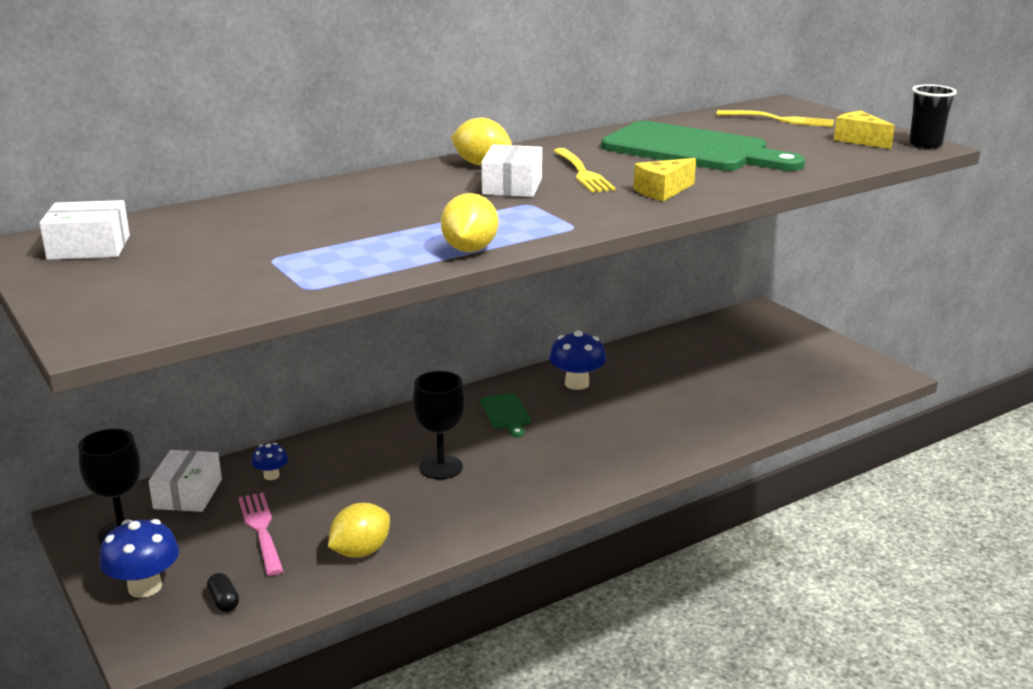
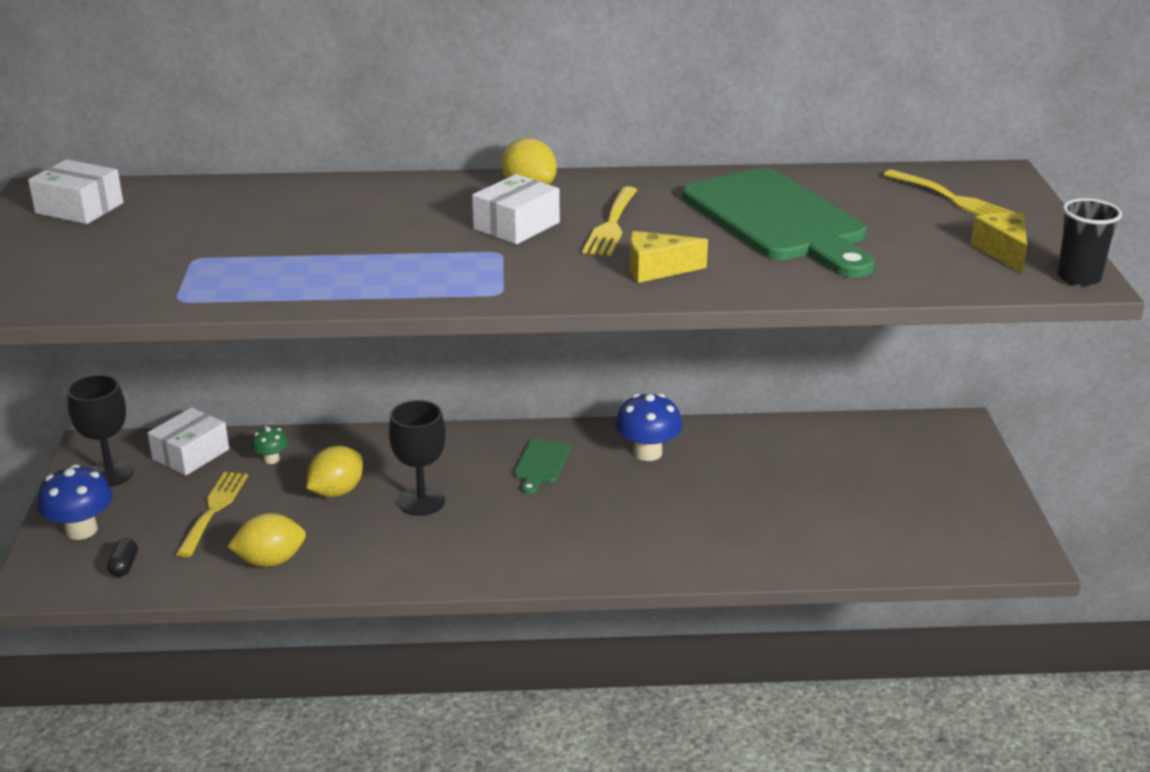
camera: 30 degrees right, 5 degrees up
pink fork [238,493,284,576] -> yellow fork [176,472,248,557]
blue mushroom [252,443,288,480] -> green mushroom [251,426,288,464]
yellow lemon [441,193,498,252] -> yellow lemon moved to [306,446,363,497]

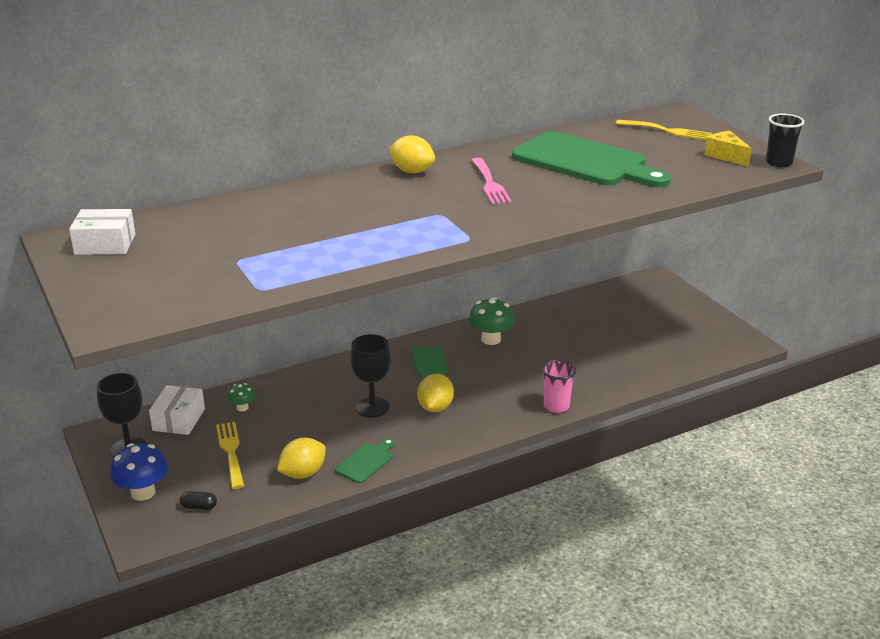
camera: 25 degrees left, 0 degrees up
black capsule [107,538,138,577] -> black capsule turned 60 degrees counterclockwise [180,491,217,510]
yellow lemon [306,446,363,497] -> yellow lemon moved to [417,374,454,412]
white box [472,174,560,244] -> none
yellow fork [582,186,637,256] -> pink fork [472,158,512,204]
blue mushroom [616,393,682,461] -> green mushroom [469,297,515,345]
yellow cheese [630,231,708,283] -> none
none -> green cutting board [335,438,395,484]
none -> pink cup [542,359,576,413]

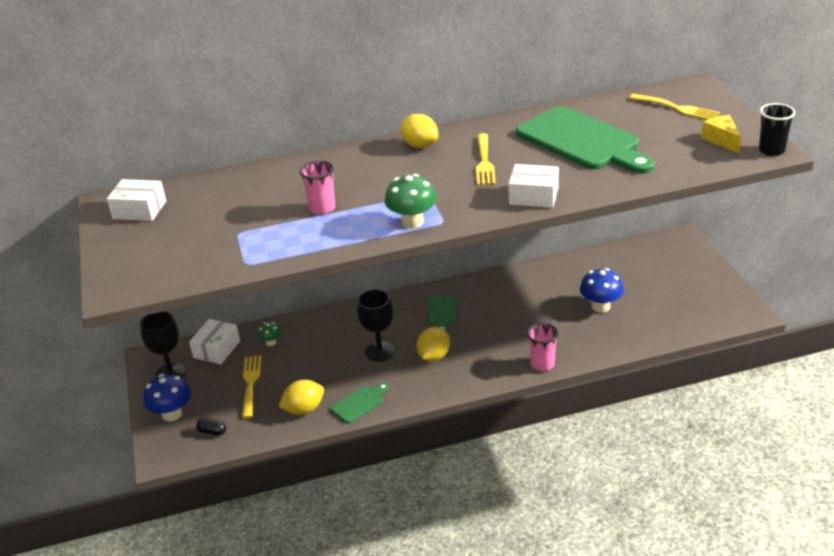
camera: 15 degrees right, 5 degrees up
green mushroom [469,297,515,345] -> green mushroom moved to [385,174,437,228]
pink fork [472,158,512,204] -> yellow fork [476,133,496,186]
none -> pink cup [300,160,335,215]
none -> white box [508,164,559,208]
none -> blue mushroom [580,268,624,313]

